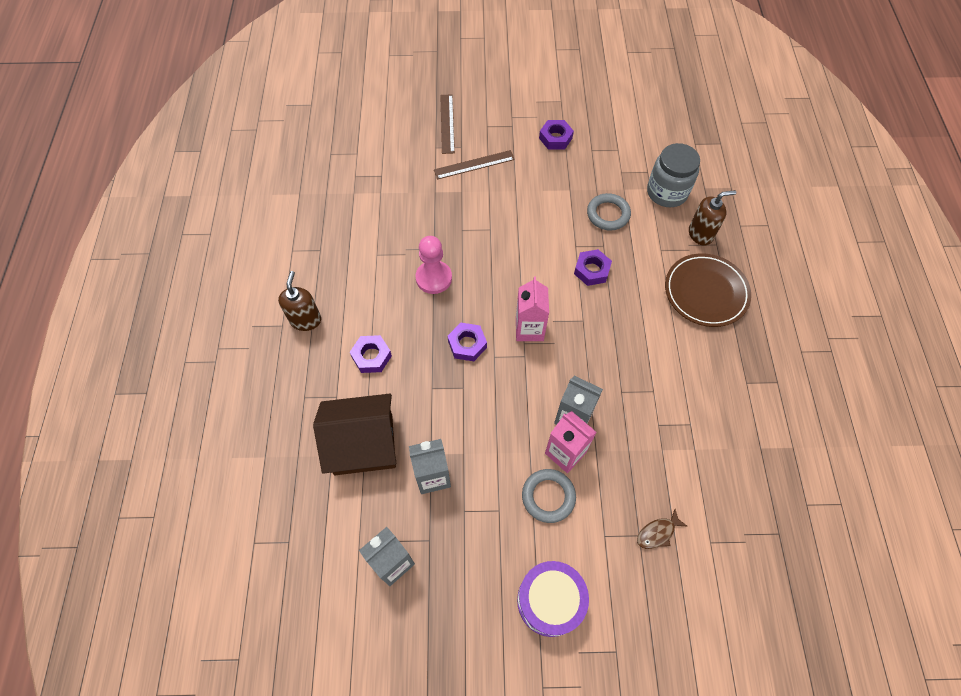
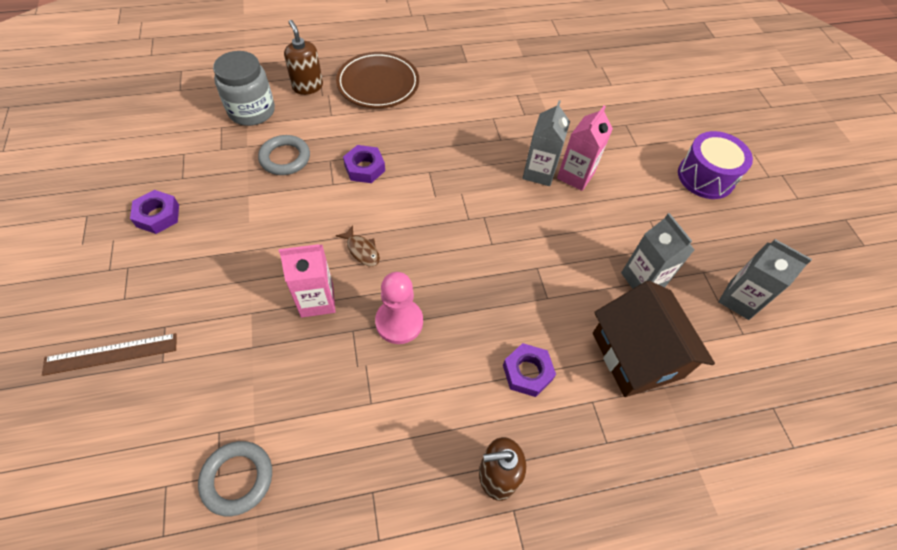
camera: 105 degrees left, 5 degrees down
brown ruler [434,150,515,180] -> none
purple nut [448,323,487,361] -> none
pink carton [516,277,549,341] -> pink carton moved to [279,244,336,317]
grey ring [522,469,576,523] -> grey ring moved to [198,441,272,516]
brown fish [637,509,688,549] -> brown fish moved to [336,225,380,266]

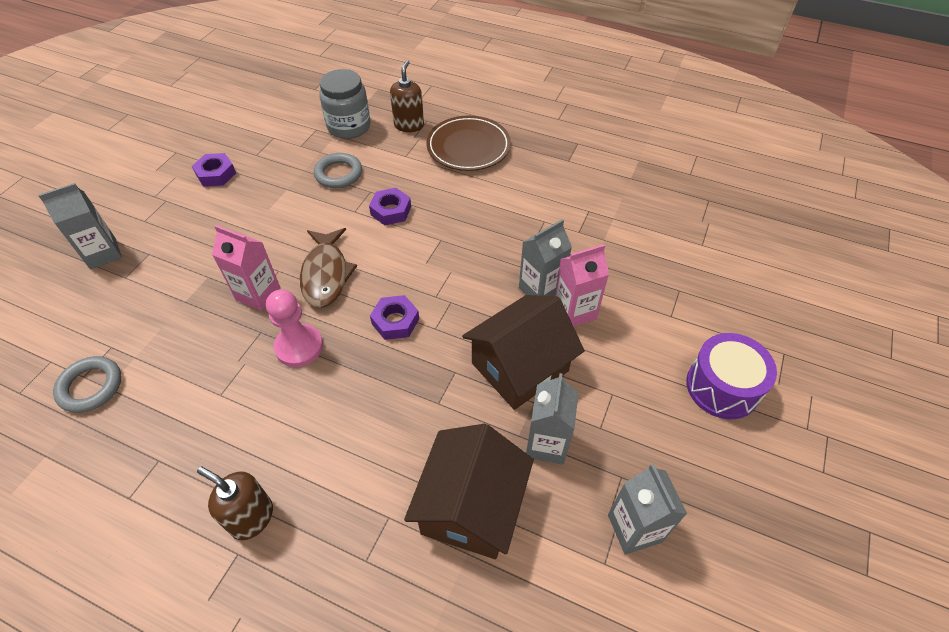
camera: 40 degrees right, 5 degrees down
brown ruler [42,333,177,376] -> grey carton [38,183,122,269]
brown fish [336,225,380,266] -> brown fish [300,228,357,308], size x1.94
purple nut [503,343,556,397] -> purple nut moved to [370,295,419,340]
none -> brown house [462,295,585,410]

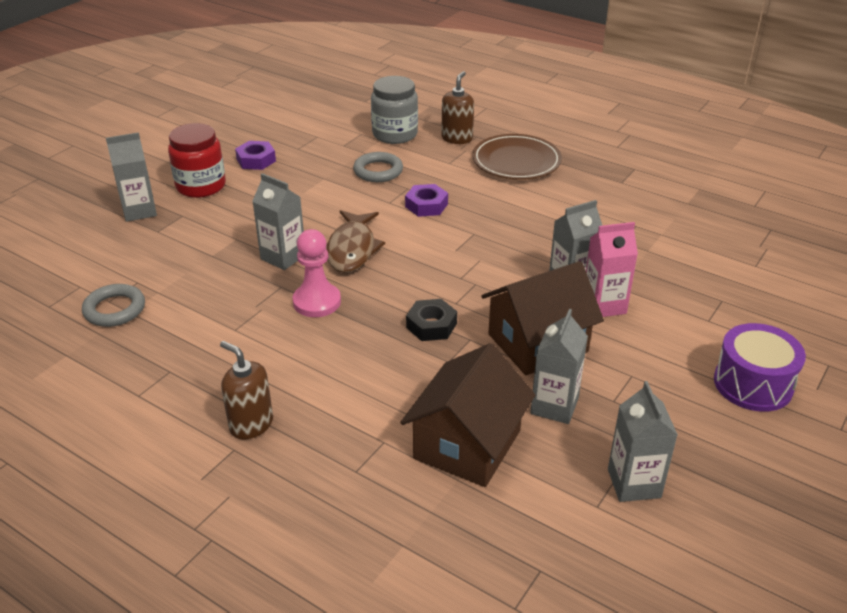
camera: 10 degrees right, 15 degrees down
pink carton [212,225,281,311] -> grey carton [252,173,304,270]
purple nut [370,295,419,340] -> none
none -> red jar [168,123,226,198]
none -> black nut [406,299,457,341]

